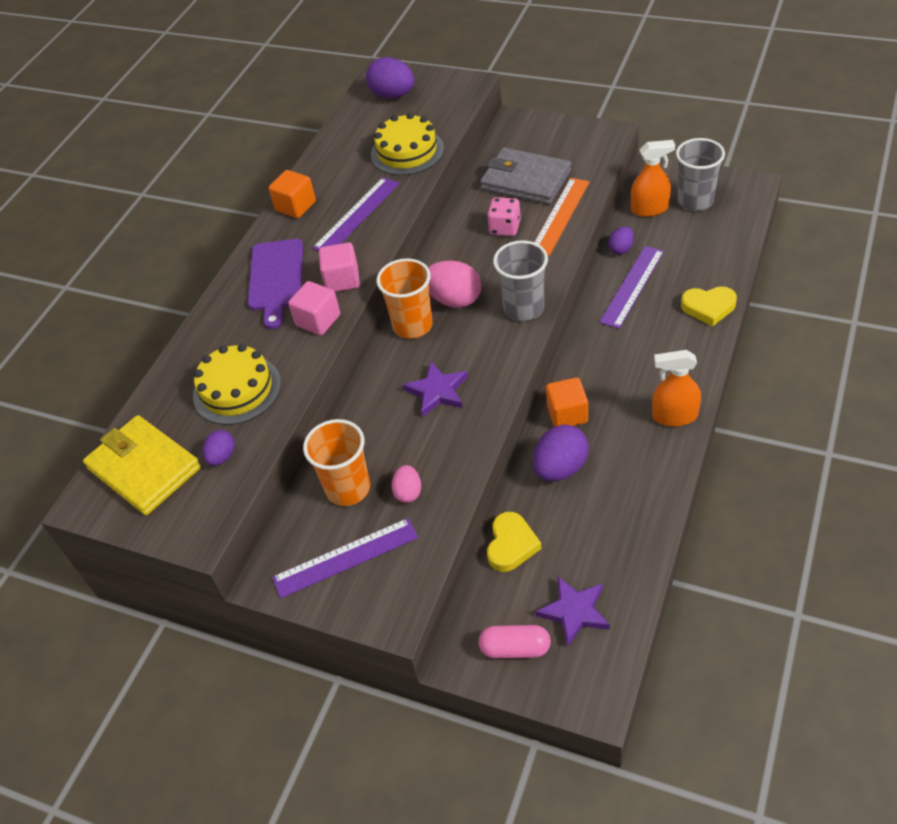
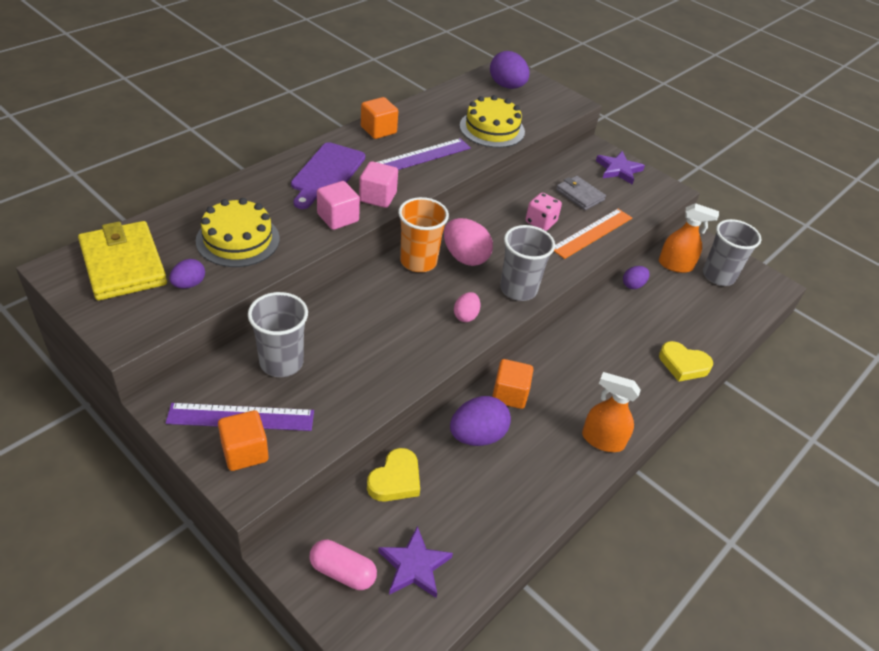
camera: 10 degrees right, 5 degrees down
orange cup [303,419,370,506] -> grey cup [248,292,308,377]
pink egg [391,465,421,503] -> pink egg moved to [454,292,480,322]
purple star [403,361,468,417] -> purple star moved to [596,151,645,185]
grey wallet [480,147,571,205] -> grey wallet [556,176,606,210], size x0.59
purple ruler [599,246,664,329] -> none
none -> orange cube [218,410,269,471]

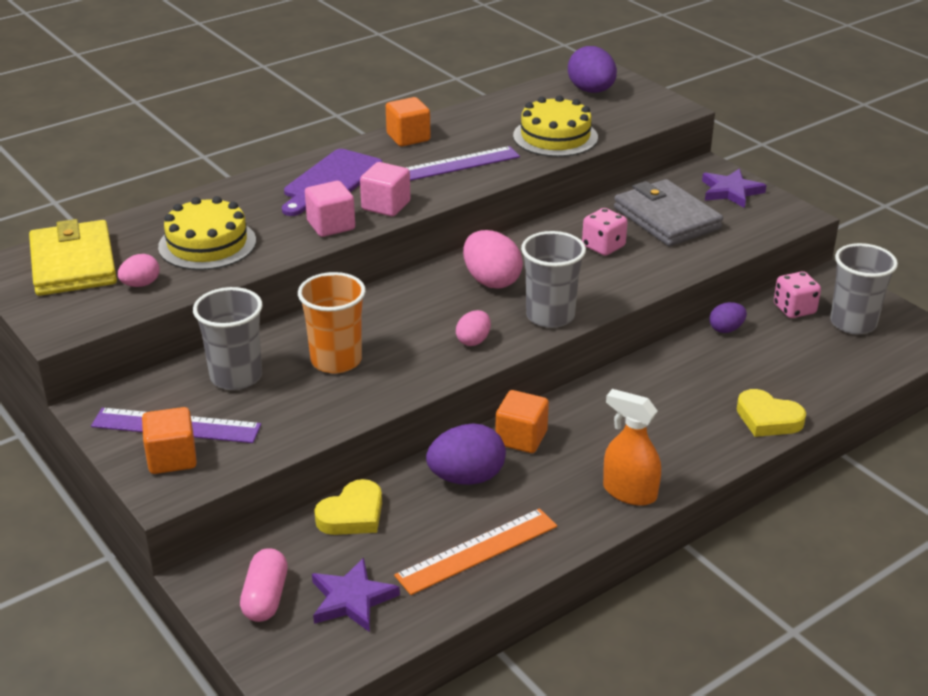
camera: 15 degrees right, 10 degrees down
purple egg [169,259,205,289] -> pink egg [118,254,160,287]
pink capsule [309,539,377,590] -> pink capsule turned 60 degrees clockwise [240,548,288,622]
orange cup [398,197,449,272] -> orange cup moved to [298,272,366,374]
orange ruler [554,209,632,259] -> orange ruler moved to [394,508,557,595]
grey wallet [556,176,606,210] -> grey wallet [614,179,723,246], size x1.69
orange spray bottle [659,203,719,273] -> pink dice [774,271,821,318]

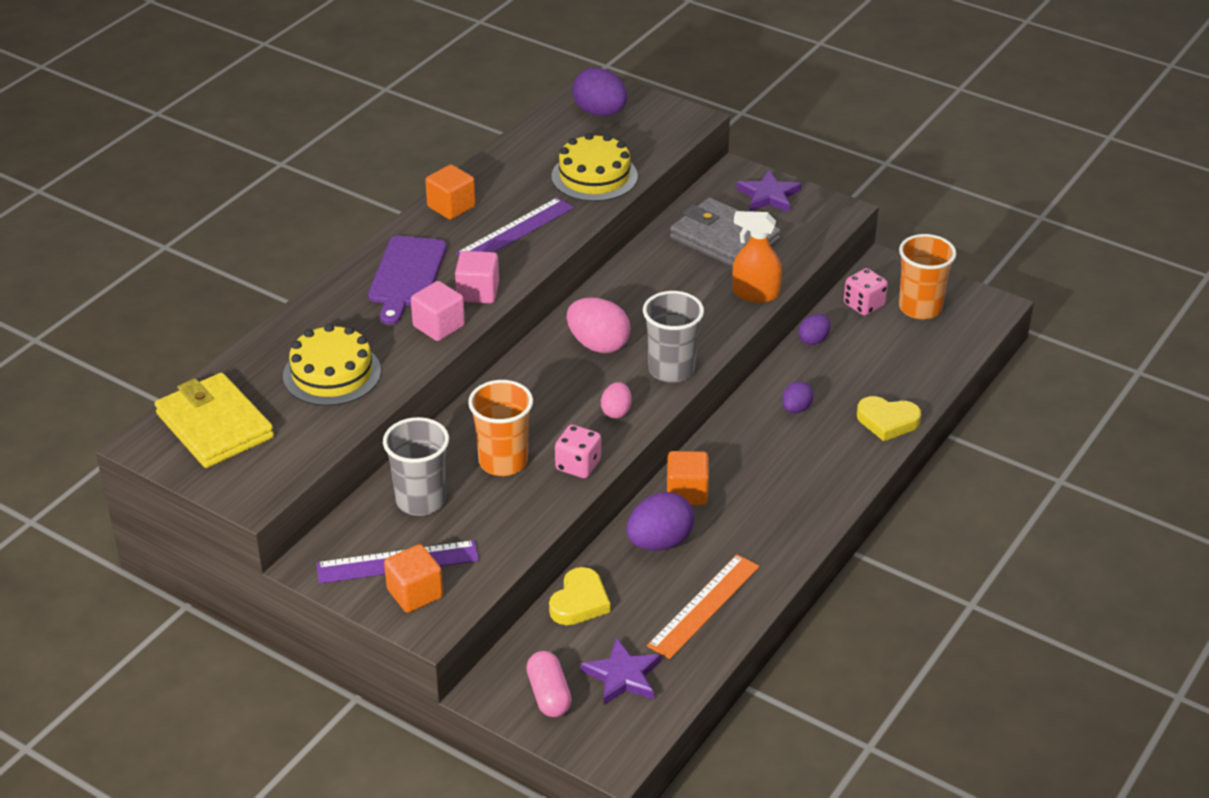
camera: 20 degrees left, 5 degrees up
pink egg [118,254,160,287] -> none
pink dice [582,208,628,256] -> pink dice moved to [555,425,601,478]
orange spray bottle [603,389,661,506] -> orange spray bottle moved to [732,211,782,303]
grey cup [830,243,898,334] -> orange cup [899,234,956,319]
none -> purple egg [782,382,813,413]

